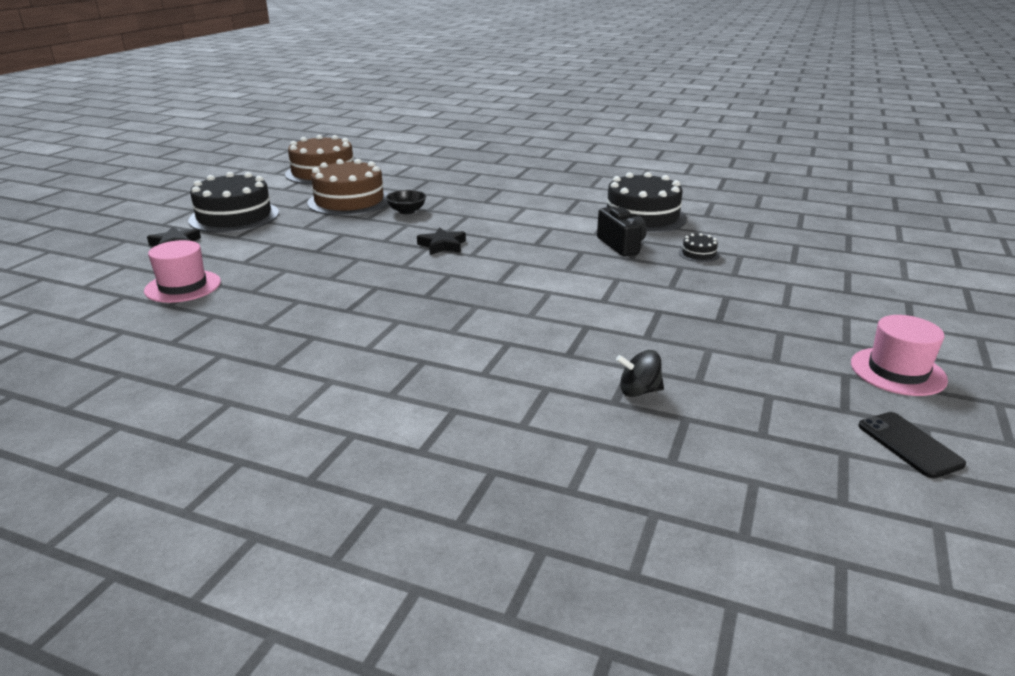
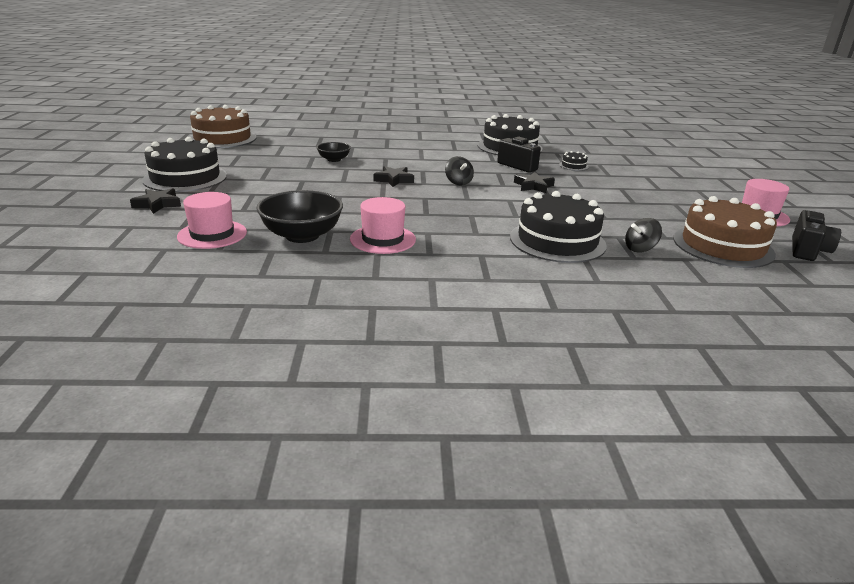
camera: 25 degrees left, 0 degrees up
brown cake [307,159,388,216] -> brown cake moved to [673,196,777,268]
black phone [858,412,966,478] -> black camera [792,210,841,261]
none -> black bowl [256,190,343,243]
none -> pink hat [350,197,416,254]
none -> black spinning top [445,156,474,185]
none -> black cake [510,191,607,263]
none -> black star [514,172,555,193]

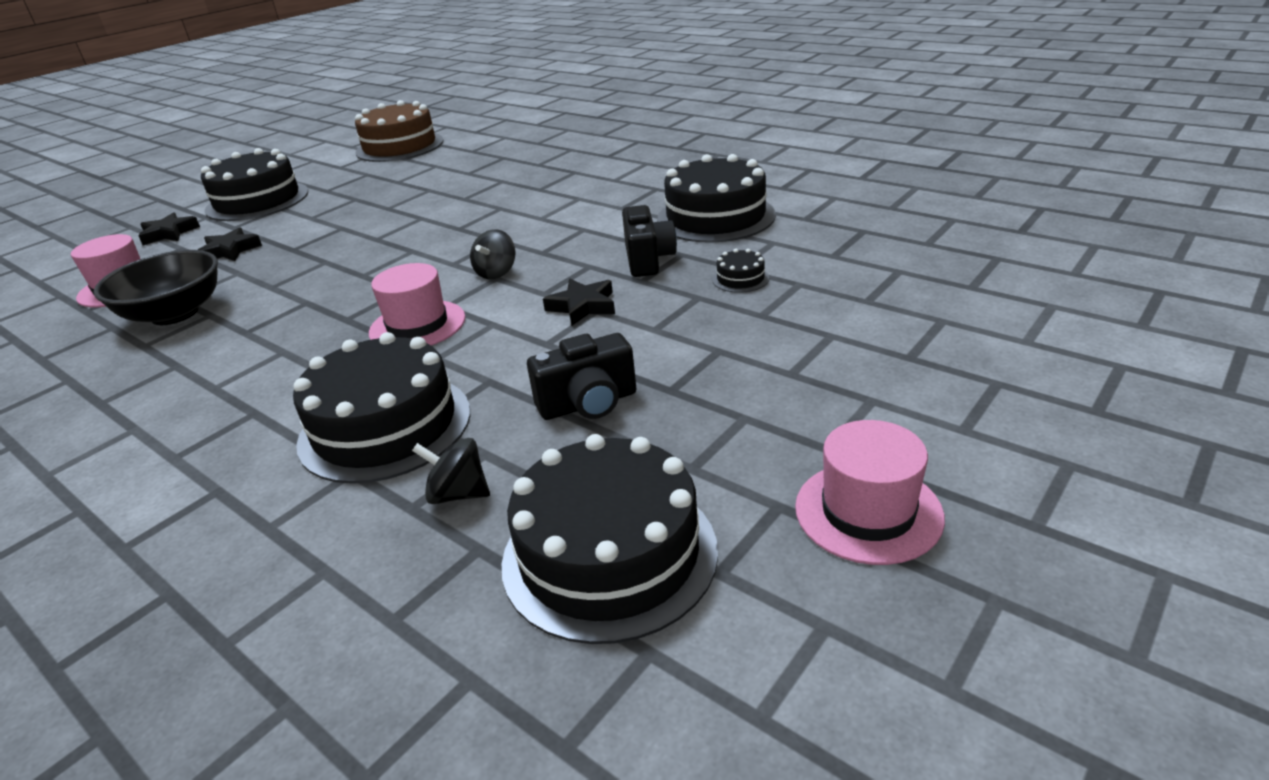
camera: 45 degrees right, 5 degrees up
black bowl [317,142,351,162] -> none
pink hat [350,197,416,254] -> pink hat moved to [369,263,466,345]
black star [373,166,414,187] -> black star moved to [198,227,262,261]
brown cake [673,196,777,268] -> black cake [502,434,718,644]
black camera [792,210,841,261] -> black camera moved to [527,333,636,420]

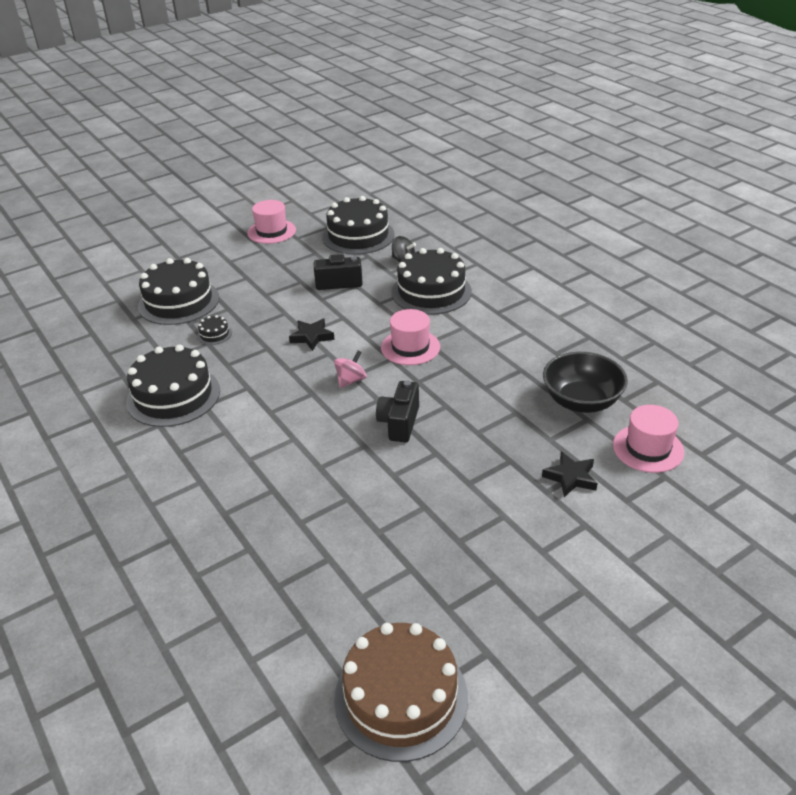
camera: 165 degrees left, 5 degrees up
black star [138,212,200,245] -> none
black cake [201,148,308,221] -> black cake moved to [138,258,219,325]
black spinning top [470,229,516,279] -> pink spinning top [334,350,367,388]
black camera [622,205,677,277] -> black camera moved to [376,380,419,442]

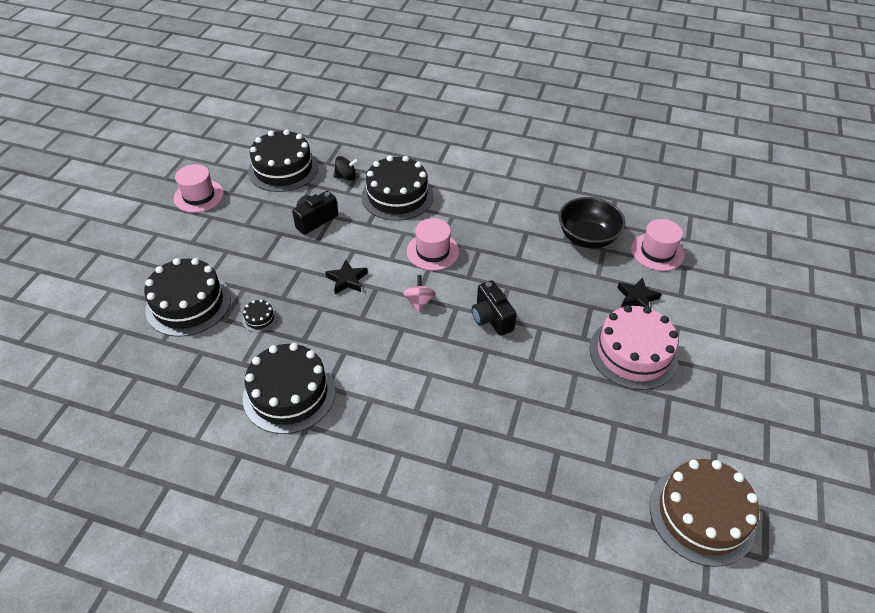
camera: 40 degrees left, 10 degrees up
none -> pink cake [590,305,679,390]

